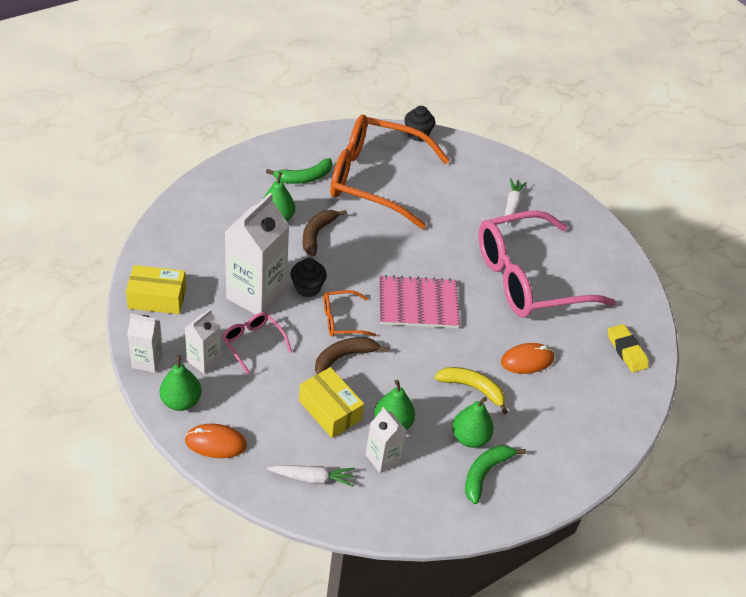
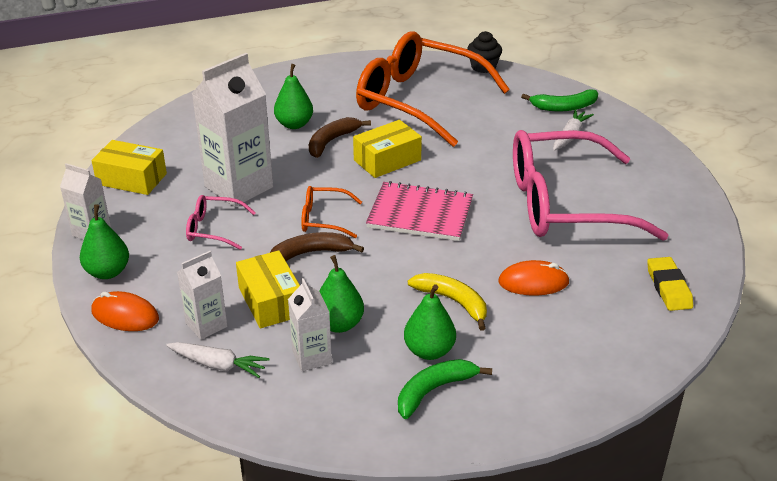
camera: 20 degrees right, 10 degrees down
white carton [185,309,221,374] -> white carton moved to [177,251,227,340]
pink glasses [222,312,292,374] -> pink glasses turned 60 degrees counterclockwise [186,195,256,250]
green banana [266,158,332,184] -> green banana moved to [521,89,598,111]
black cupcake [290,258,327,297] -> none
none -> yellow box [353,120,422,178]

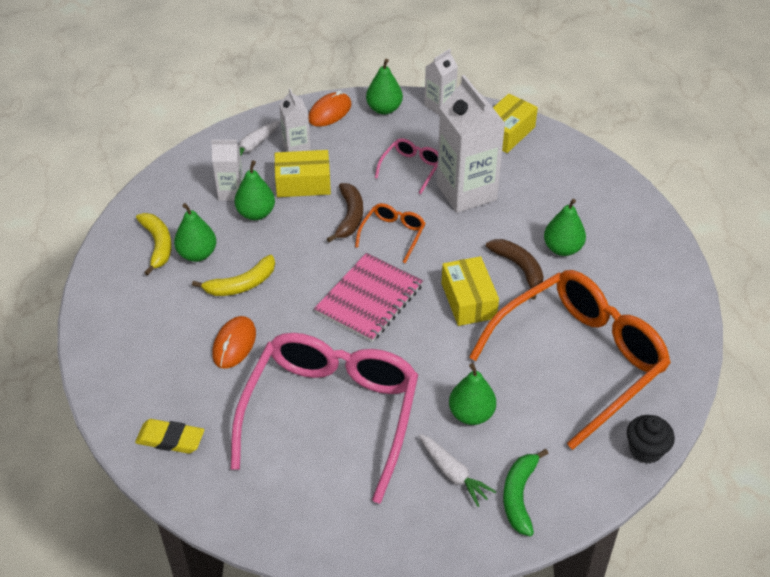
camera: 110 degrees right, 10 degrees up
green banana [398,359,492,419] -> yellow banana [136,213,172,275]
none -> green pear [449,363,496,425]

